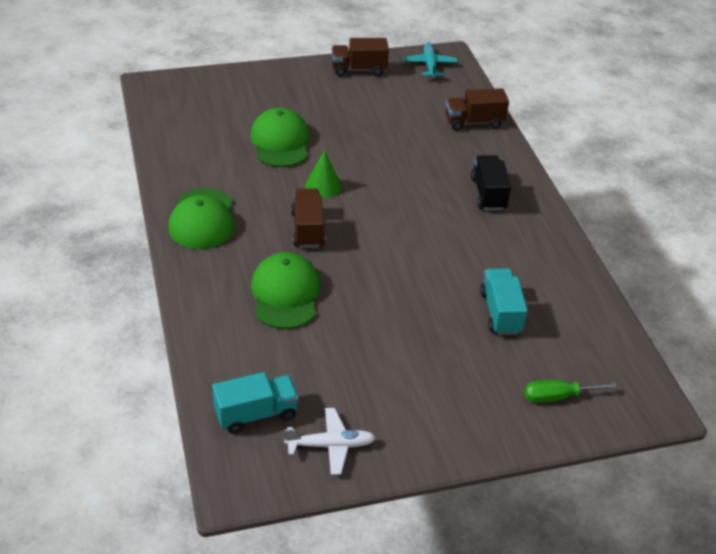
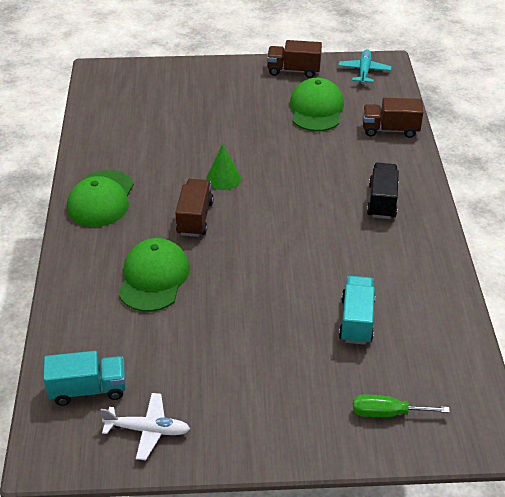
camera: 15 degrees right, 0 degrees up
green cap [250,108,309,167] -> green cap moved to [290,78,344,131]

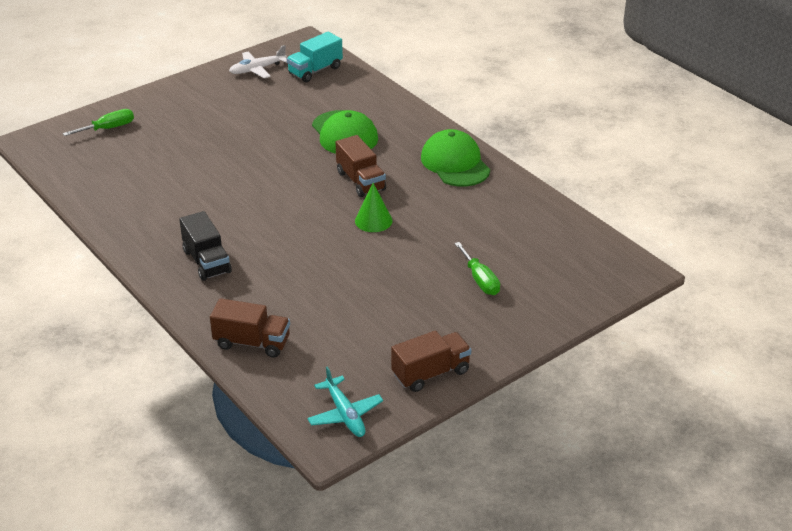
camera: 145 degrees right, 5 degrees down
green cap [290,78,344,131] -> none
turquoise truck [339,276,375,345] -> none
brown truck [363,98,423,138] -> brown truck turned 45 degrees clockwise [210,298,290,358]
none -> green screwdriver [454,242,500,295]

